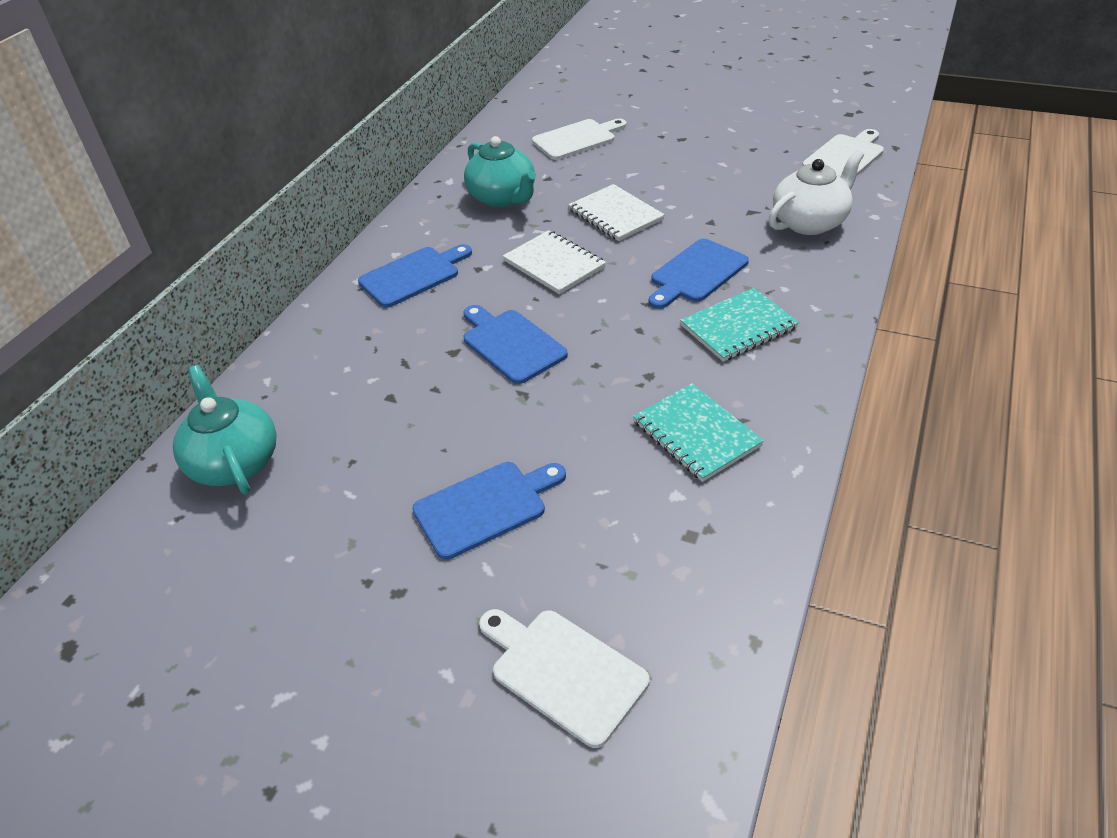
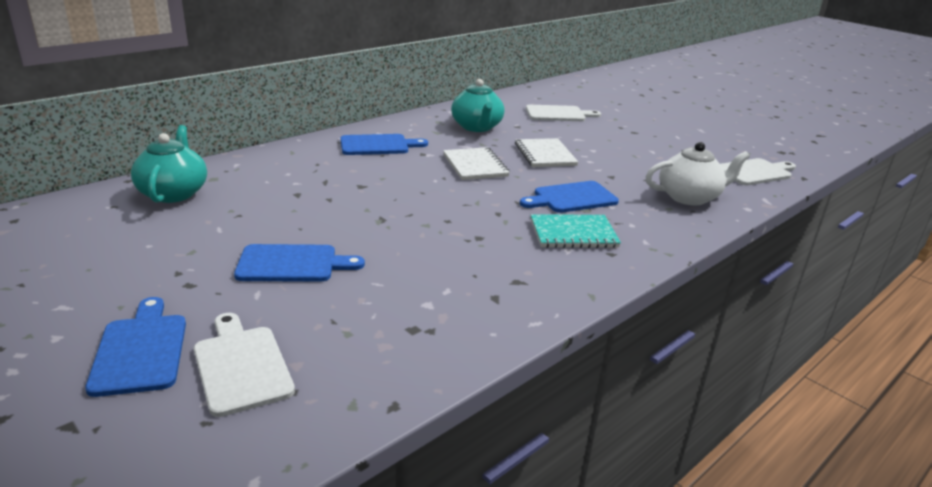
camera: 20 degrees right, 15 degrees down
blue cutting board [463,305,568,384] -> blue cutting board moved to [85,297,186,397]
turquoise notebook [633,383,764,482] -> none

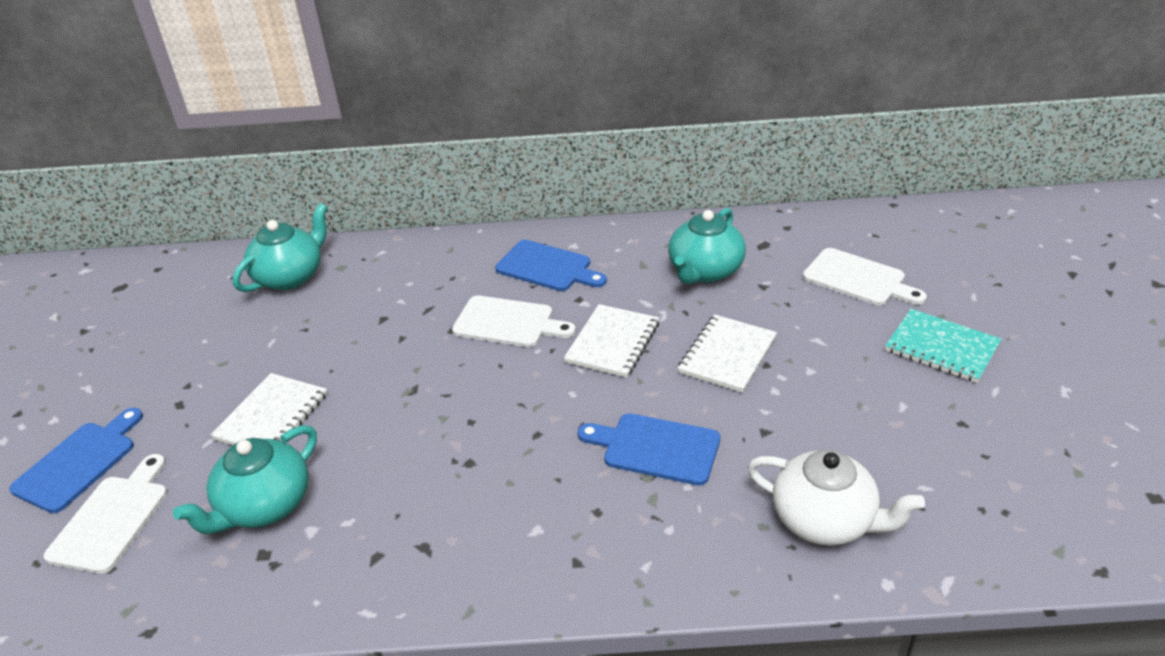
camera: 45 degrees right, 10 degrees up
blue cutting board [234,244,365,282] -> white notebook [211,373,327,445]
turquoise notebook [531,214,621,248] -> turquoise notebook moved to [885,309,1002,383]
white cutting board [720,158,796,185] -> white cutting board moved to [452,295,576,347]
none -> turquoise teapot [173,425,317,534]

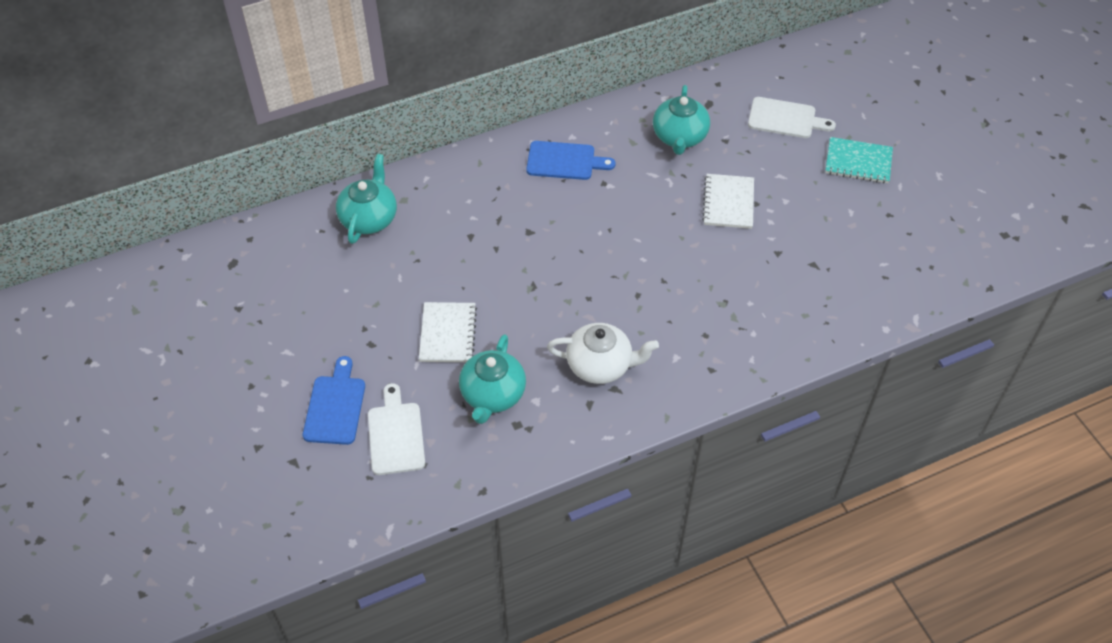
camera: 25 degrees left, 15 degrees up
white cutting board [452,295,576,347] -> none
white notebook [564,304,659,378] -> none
blue cutting board [578,413,720,485] -> none
white teapot [747,450,925,546] -> white teapot moved to [547,323,659,384]

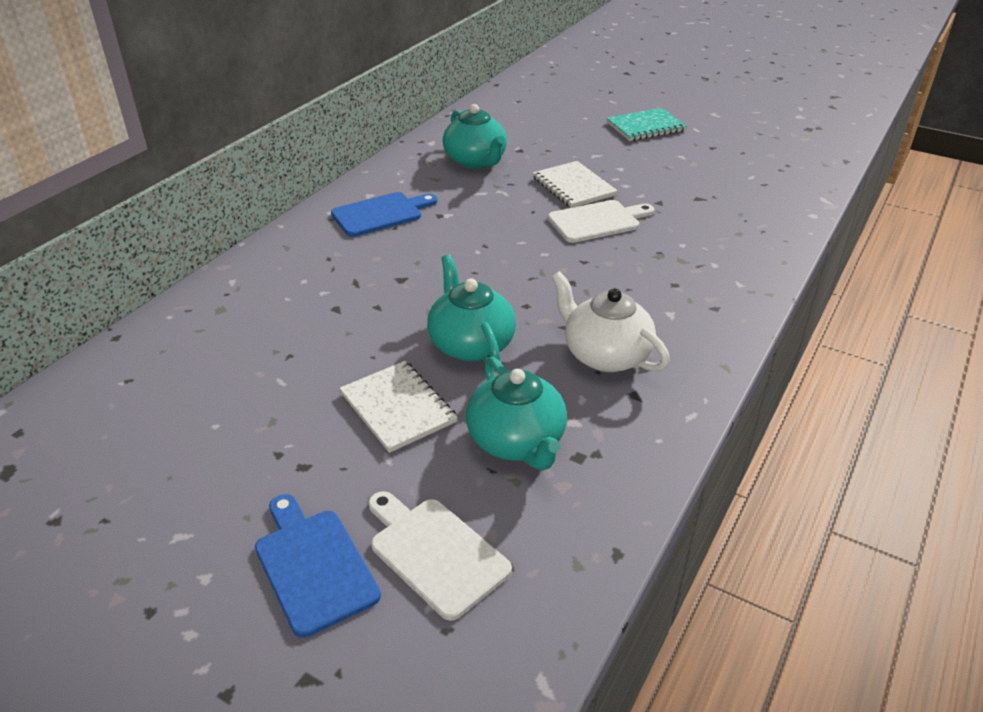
camera: 35 degrees left, 15 degrees down
turquoise teapot [336,154,397,244] -> turquoise teapot moved to [427,255,516,362]
white teapot [547,323,659,384] -> white teapot turned 105 degrees counterclockwise [551,271,670,372]
white cutting board [748,97,836,138] -> white cutting board moved to [548,200,654,243]

